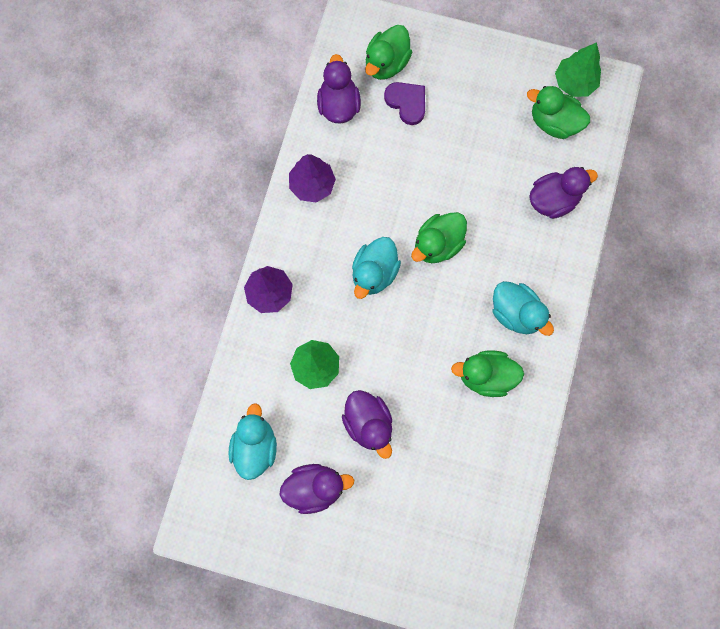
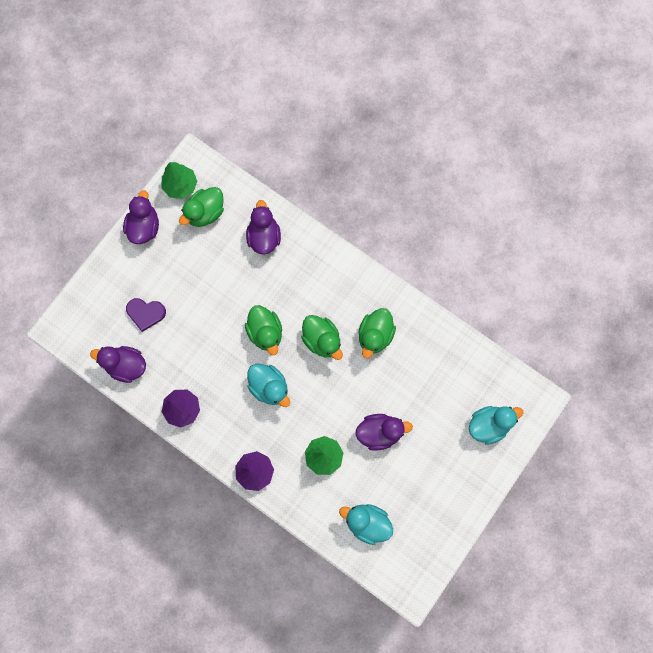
camera: 70 degrees left, 0 degrees up
purple duck [279,464,354,514] -> purple duck moved to [123,190,159,244]
green duck [365,25,412,80] -> green duck moved to [301,315,343,360]
purple heart [384,82,425,125] -> purple heart turned 150 degrees counterclockwise [126,298,166,332]
turquoise duck [492,281,554,336] -> turquoise duck moved to [469,406,523,445]

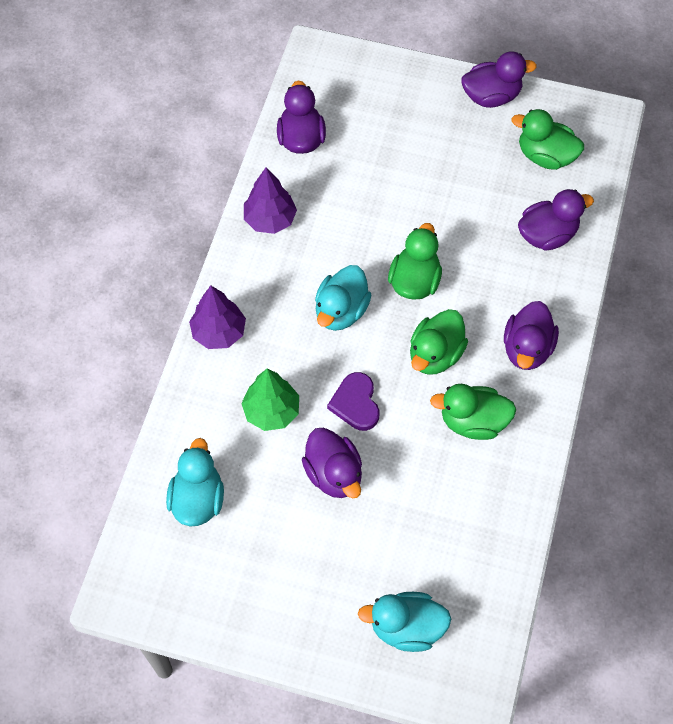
camera: 70 degrees right, 15 degrees down
purple heart [126,298,166,332] -> purple heart moved to [327,372,379,431]
green tree [162,162,197,199] -> none
green duck [245,305,282,355] -> green duck turned 150 degrees clockwise [388,223,442,300]
turquoise duck [469,406,523,445] -> turquoise duck turned 135 degrees clockwise [358,592,451,652]
none -> purple duck [504,301,559,370]

